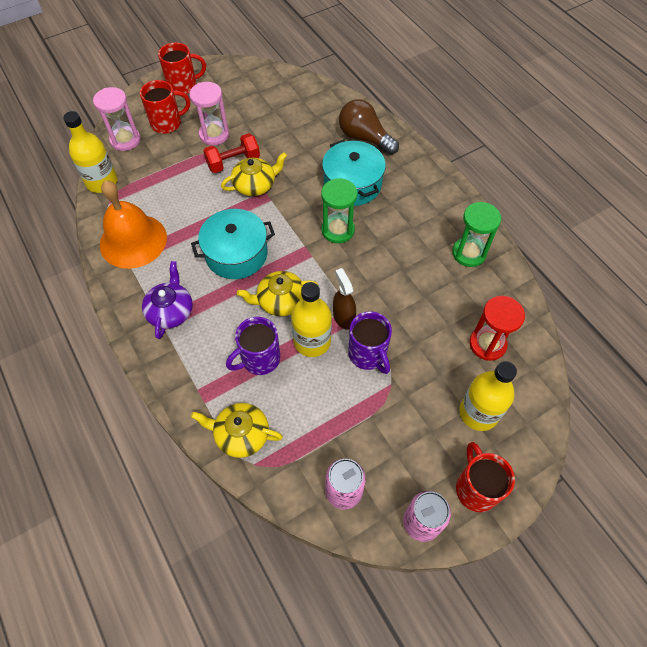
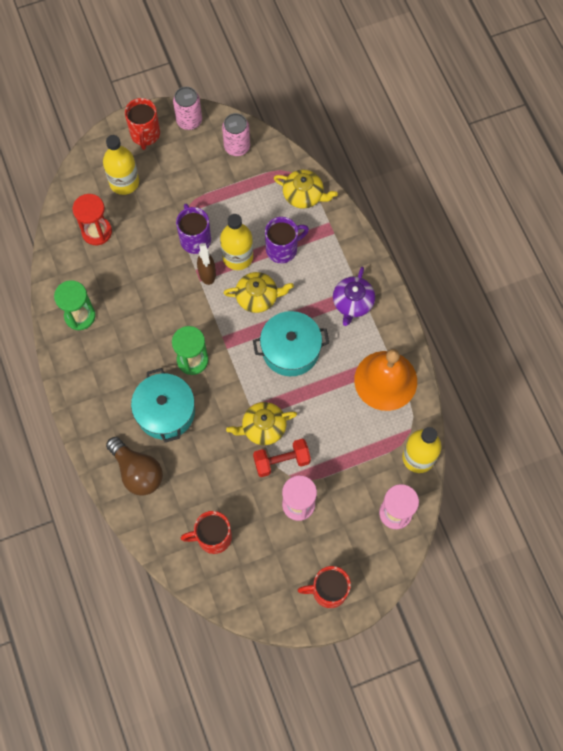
camera: 170 degrees left, 10 degrees up
red mug [140,80,190,134] -> red mug moved to [181,511,232,554]

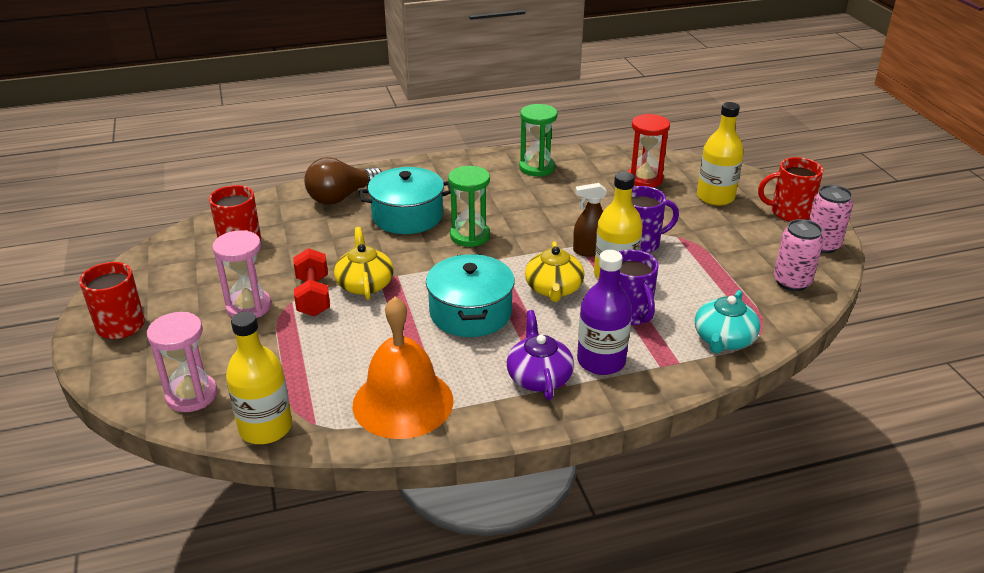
camera: 95 degrees right, 35 degrees down
yellow teapot [274,170,338,209] -> turquoise teapot [695,290,760,353]
purple teapot [333,267,375,326] -> purple teapot turned 60 degrees clockwise [507,310,574,400]
none -> purple bottle [577,250,632,375]

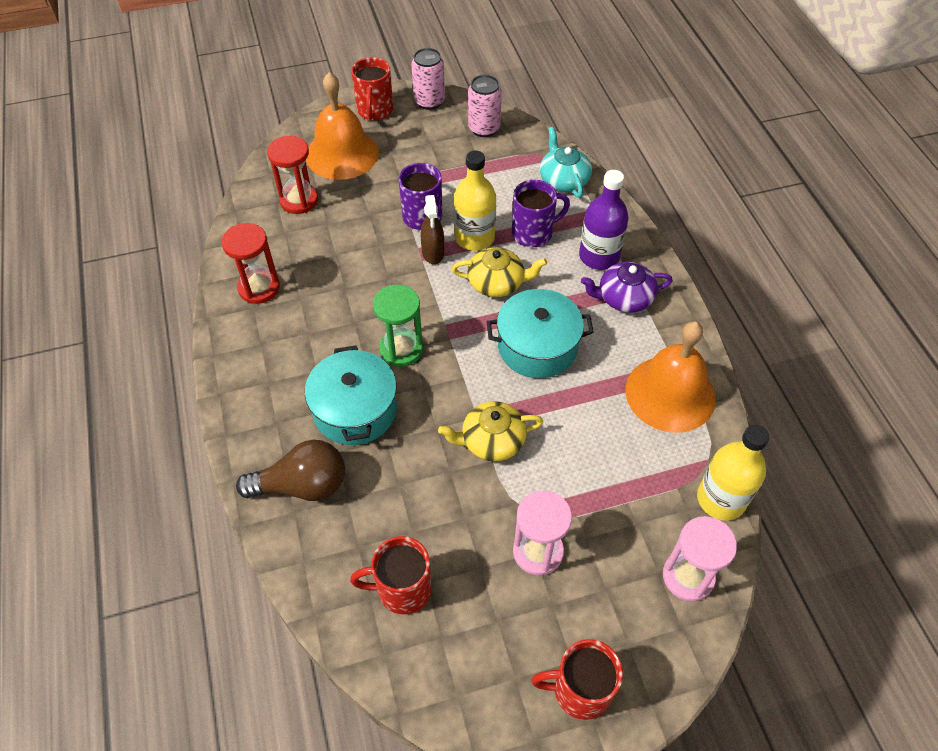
camera: 90 degrees left, 20 degrees up
red dumbbell [293,248,330,317] -> none
brown light bulb [304,157,382,205] -> brown light bulb turned 60 degrees counterclockwise [236,439,345,501]
green hourglass [519,104,557,177] -> red hourglass [221,223,280,304]
turquoise teapot [695,290,760,353] -> turquoise teapot turned 135 degrees counterclockwise [540,127,592,198]
yellow bottle [697,102,744,206] -> orange bell [306,72,379,180]

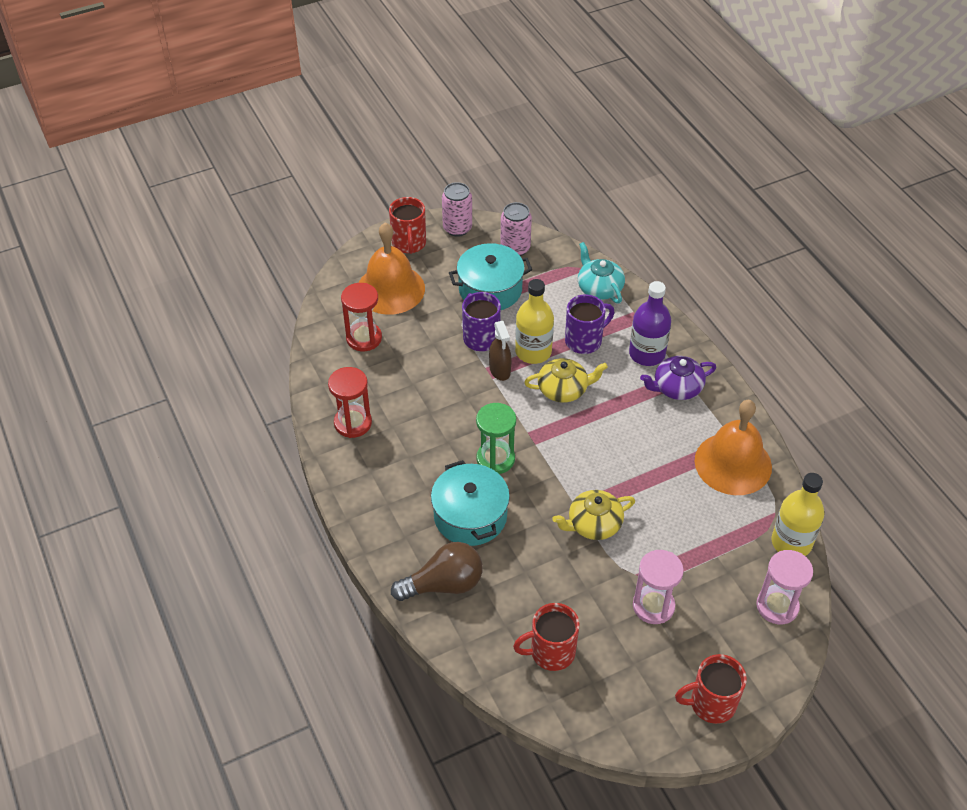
camera: 10 degrees left, 5 degrees down
turquoise pot [487,289,594,378] -> turquoise pot moved to [449,243,532,310]

